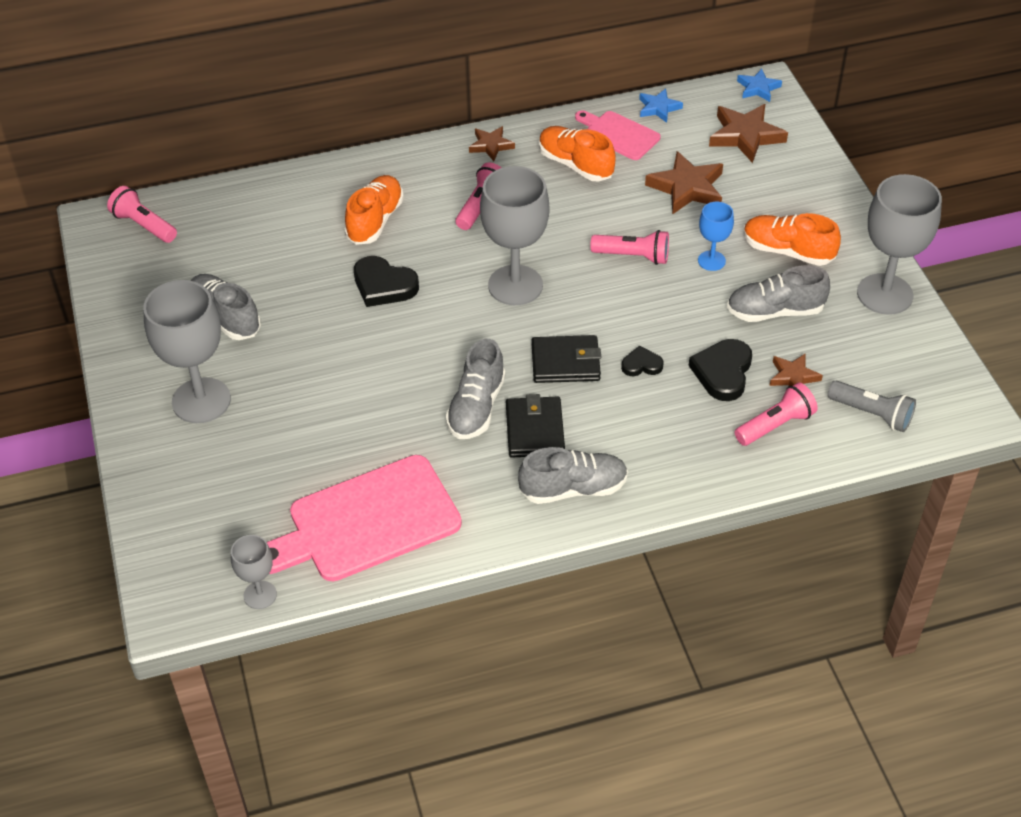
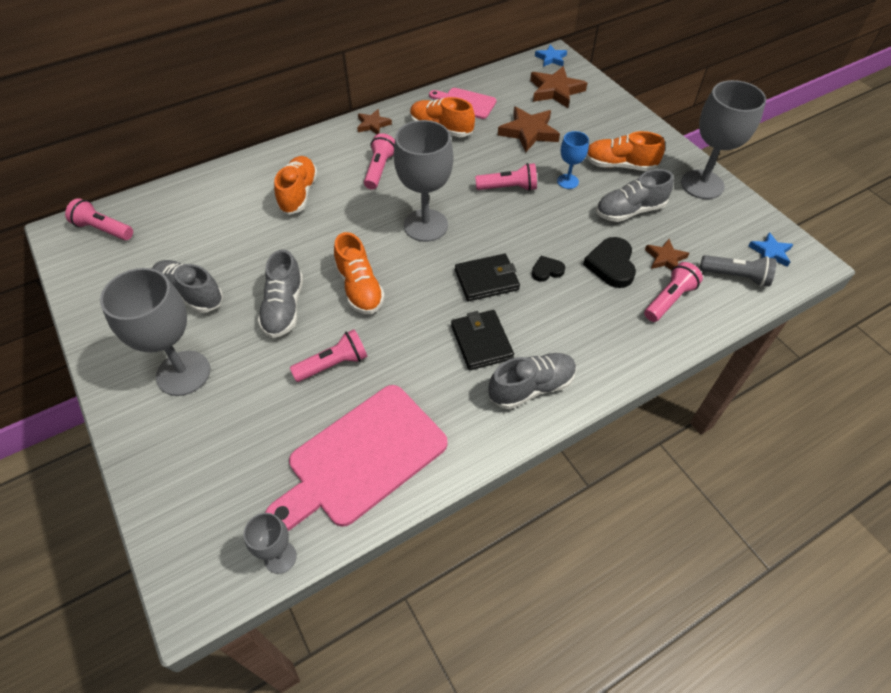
camera: 15 degrees left, 5 degrees up
black heart [354,256,419,307] -> none
grey shoe [446,339,506,439] -> grey shoe moved to [258,249,303,338]
blue star [639,88,683,123] -> blue star moved to [748,232,793,267]
none -> pink flashlight [290,329,368,382]
none -> orange shoe [334,232,385,314]

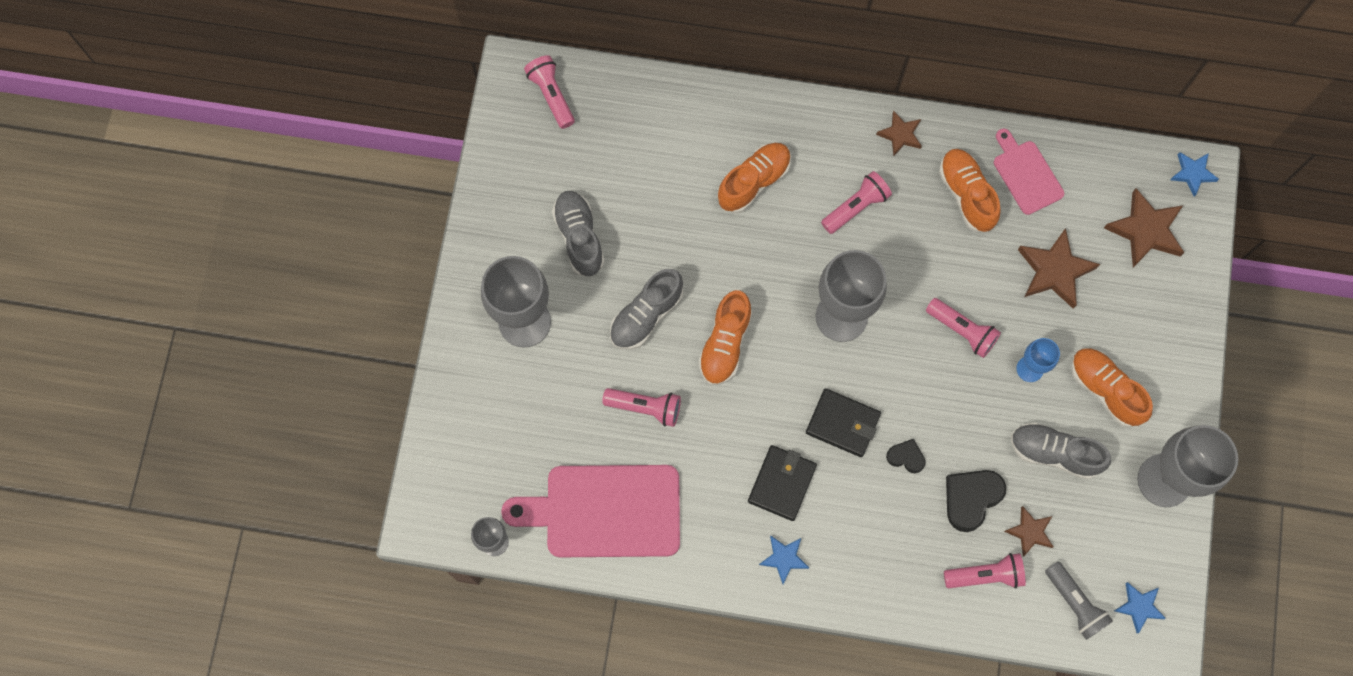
camera: 40 degrees right, 20 degrees up
grey shoe [489,353,577,409] -> blue star [759,536,809,584]

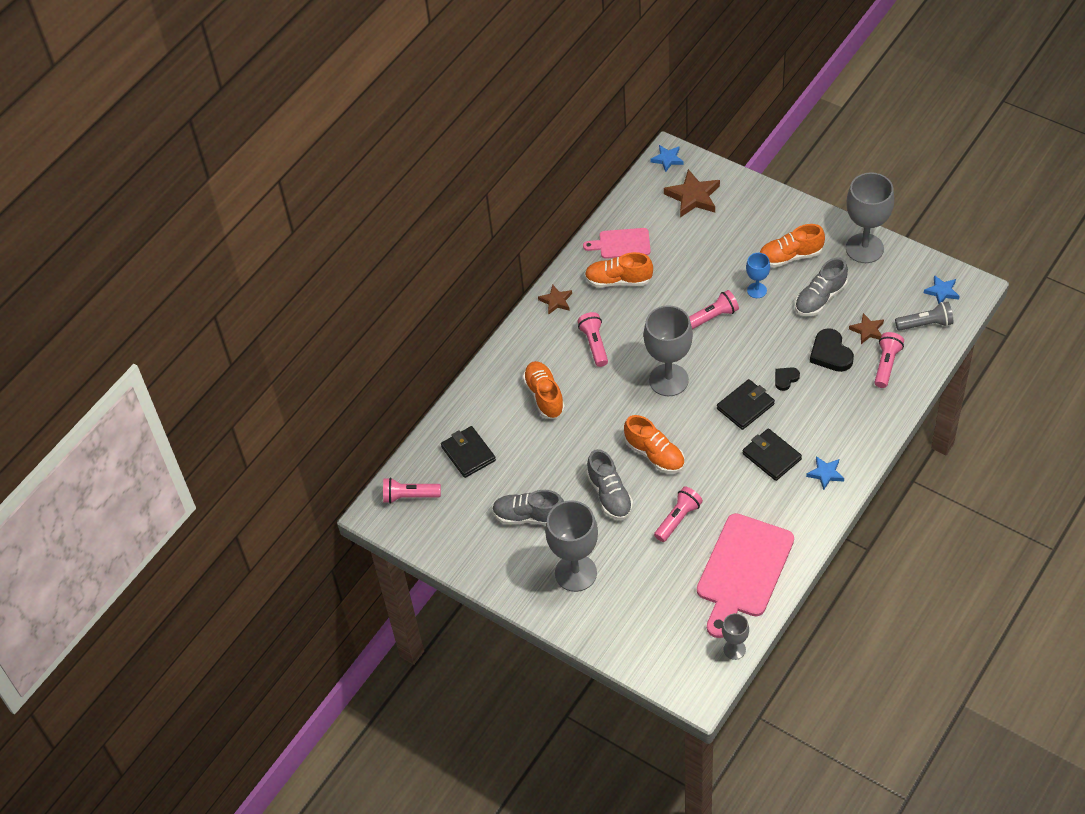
camera: 60 degrees left, 20 degrees down
brown star [1018,228,1100,309] -> none
none -> black wallet [441,426,496,478]

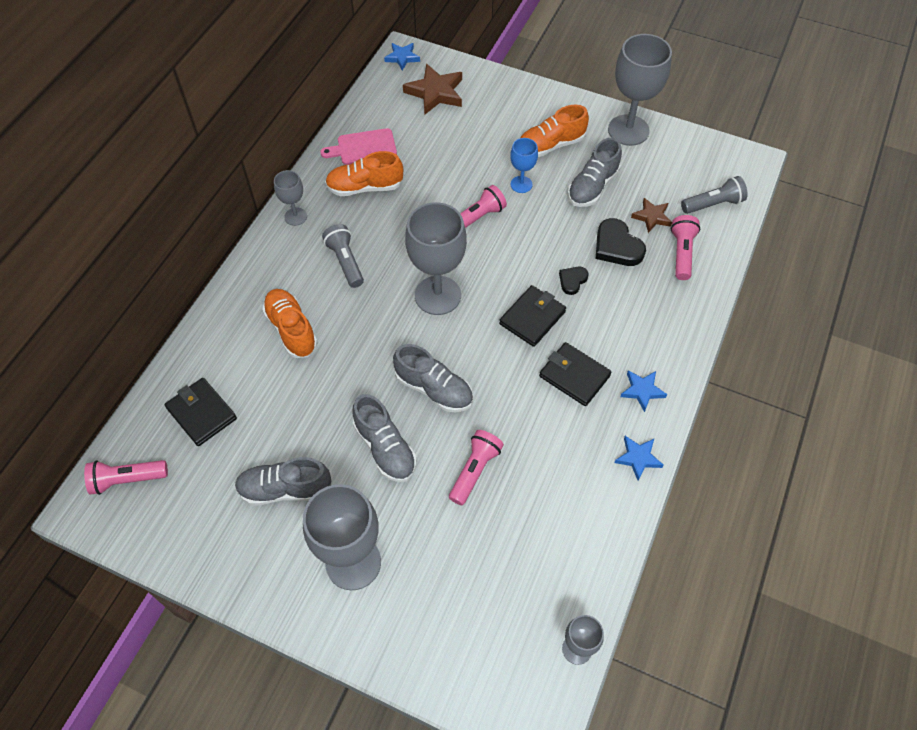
camera: 15 degrees left, 5 degrees up
brown star [538,284,572,315] -> grey goblet [274,170,307,226]
pink flashlight [577,312,608,367] -> grey flashlight [322,224,364,288]
orange shoe [624,415,685,473] -> grey shoe [393,344,473,412]
pink cutting board [697,513,794,638] -> none
blue star [924,275,960,304] -> blue star moved to [614,436,663,481]

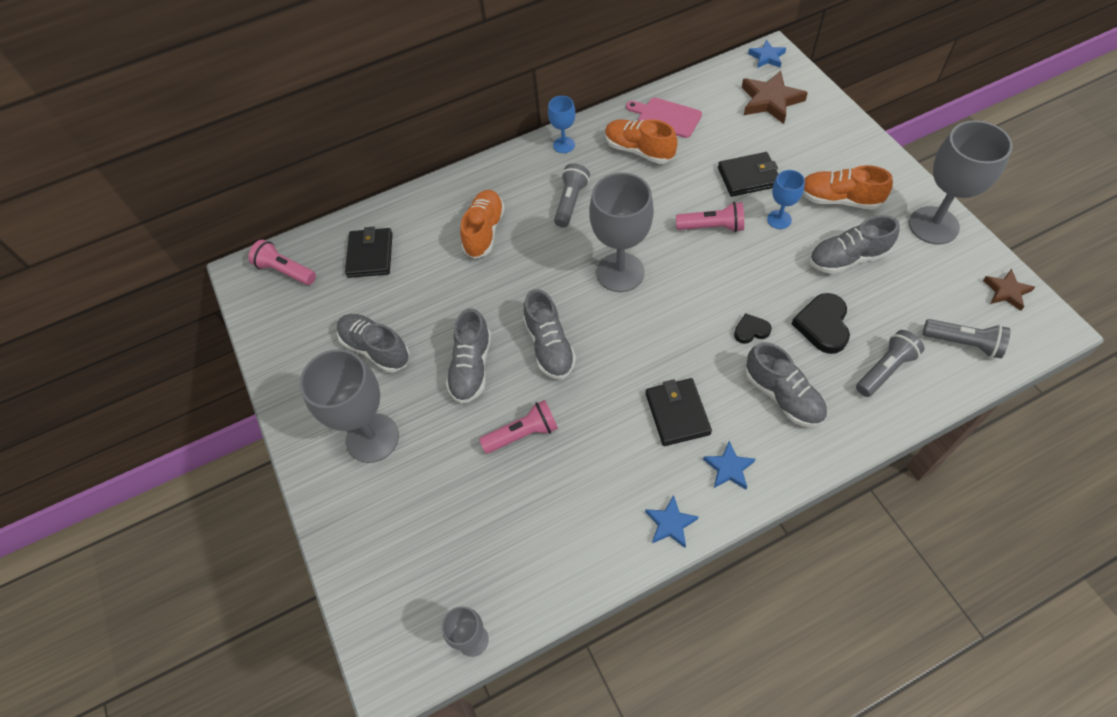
camera: 45 degrees right, 0 degrees up
grey goblet [274,170,307,226] -> blue goblet [548,96,576,153]
black wallet [499,285,566,347] -> black wallet moved to [718,152,778,197]
brown star [631,198,672,233] -> brown star moved to [983,269,1035,311]
pink flashlight [671,215,700,280] -> grey flashlight [856,330,924,397]
none -> grey shoe [745,342,827,427]

